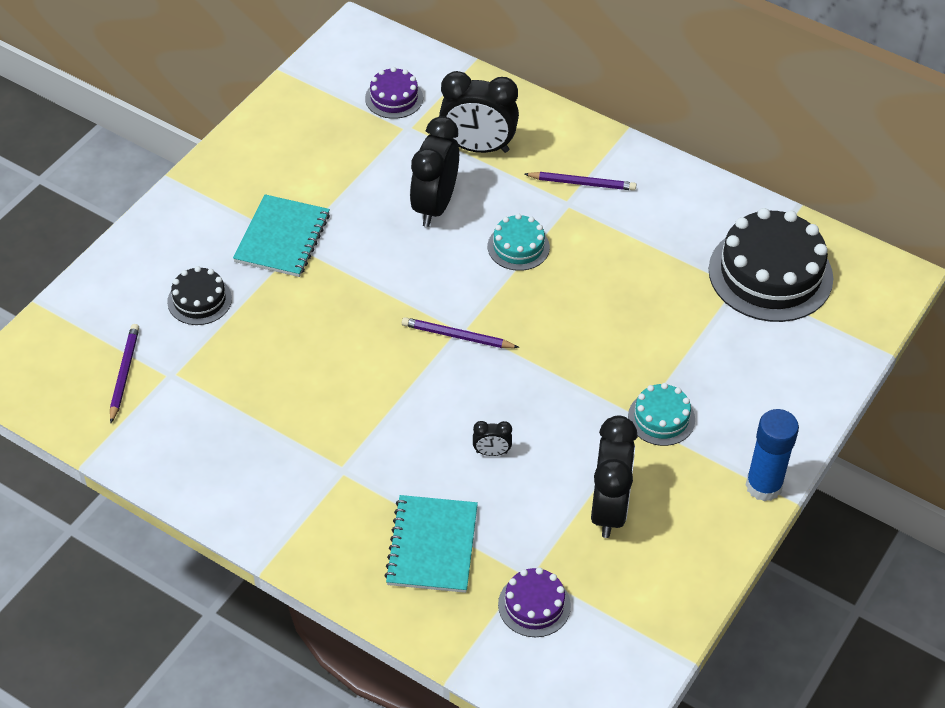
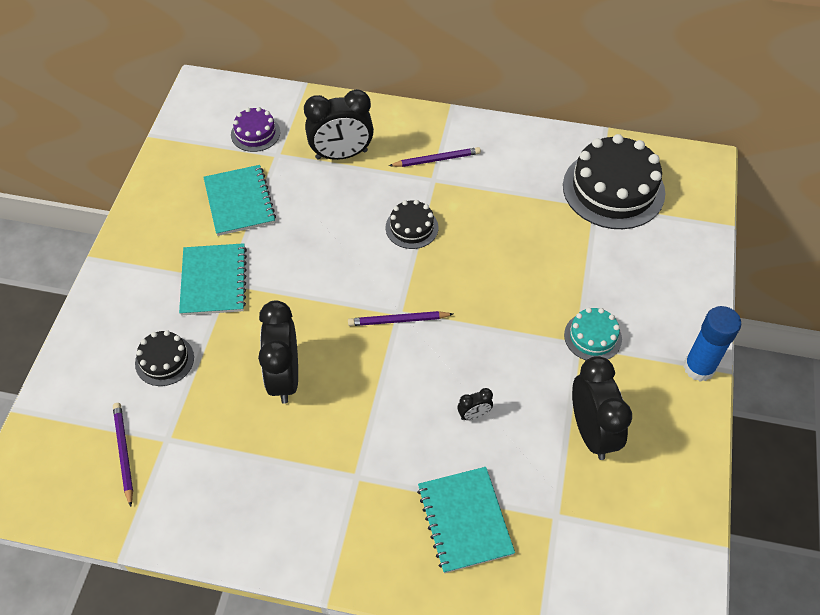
camera: 20 degrees left, 5 degrees up
black clock [410,116,459,227] -> black clock moved to [258,301,298,404]
turquoise cake [488,214,550,271] -> black cake [386,200,438,249]
purple cake [498,567,571,637] -> none
none -> turquoise notebook [203,165,276,236]

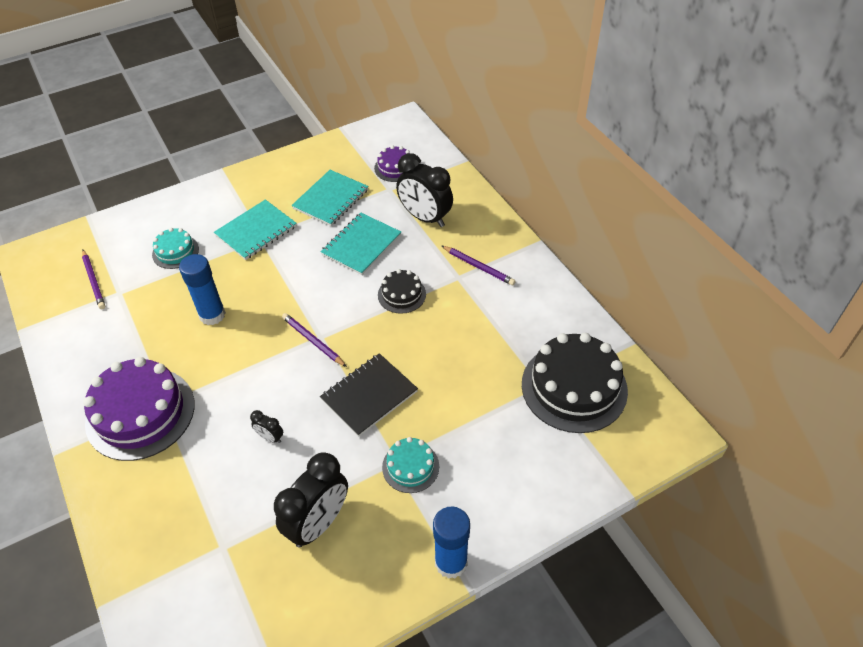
camera: 50 degrees right, 5 degrees down
purple pencil [113,403,133,507] -> purple pencil turned 120 degrees clockwise [82,250,105,309]
black cake [135,330,194,386] -> turquoise cake [152,228,199,269]
black clock [258,301,298,404] -> blue glue stick [179,254,226,325]
turquoise notebook [417,467,515,573] -> turquoise notebook moved to [320,213,401,275]
none -> purple cake [83,357,195,461]
none -> black notebook [320,353,418,437]

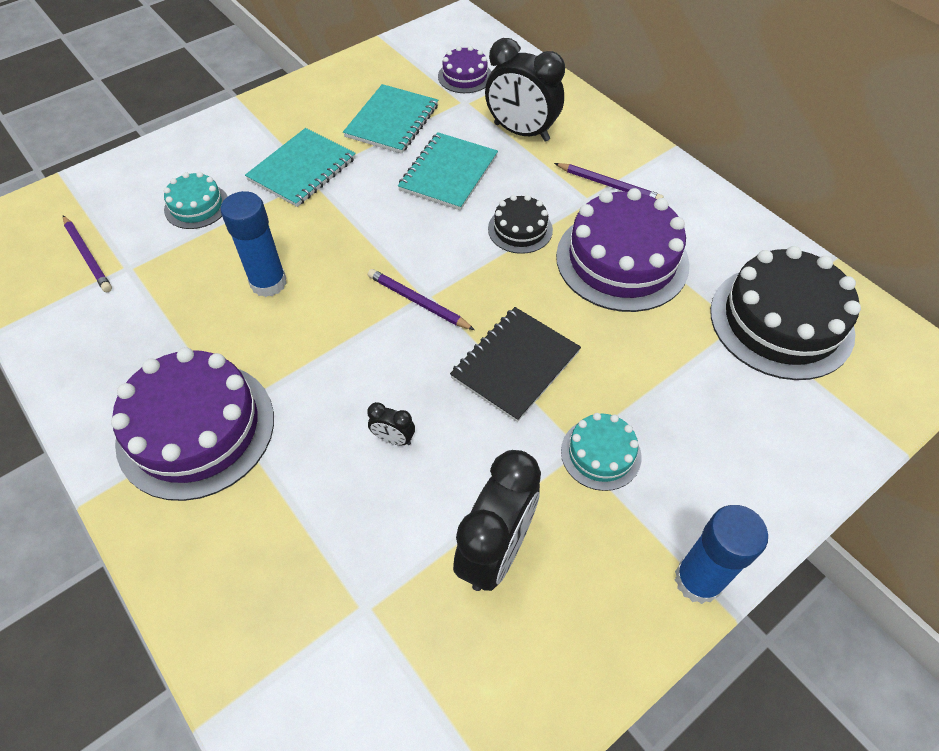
camera: 10 degrees left, 5 degrees up
none -> purple cake [556,188,690,312]

